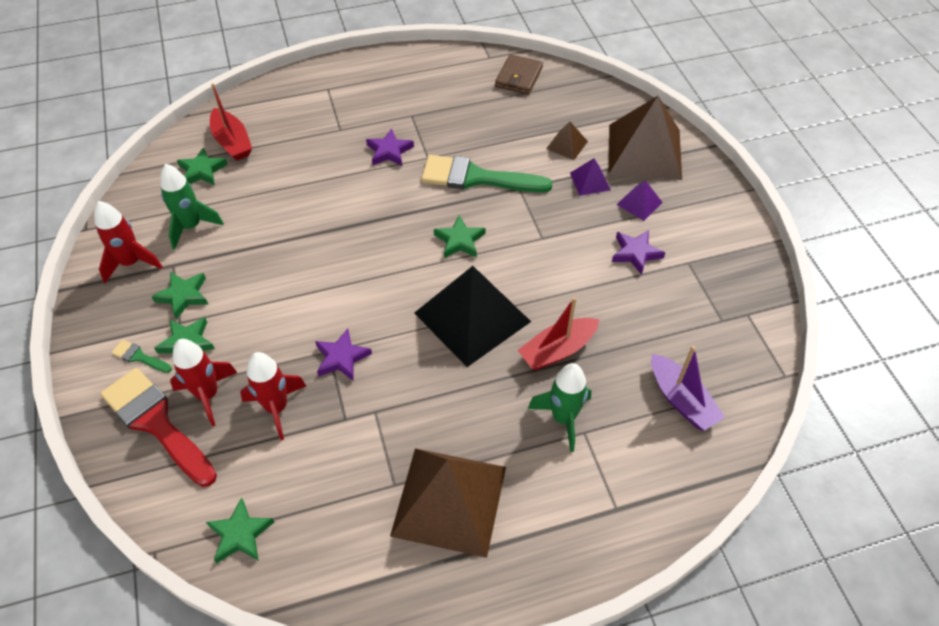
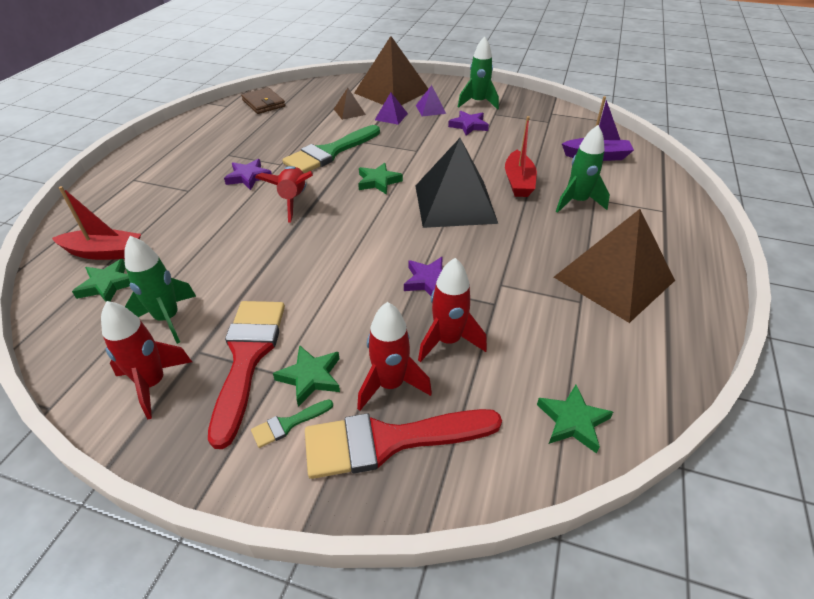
camera: 55 degrees left, 10 degrees down
green star [151,271,208,319] -> red brush [208,301,285,449]
none -> red rocket [255,166,313,223]
none -> green rocket [458,36,499,110]

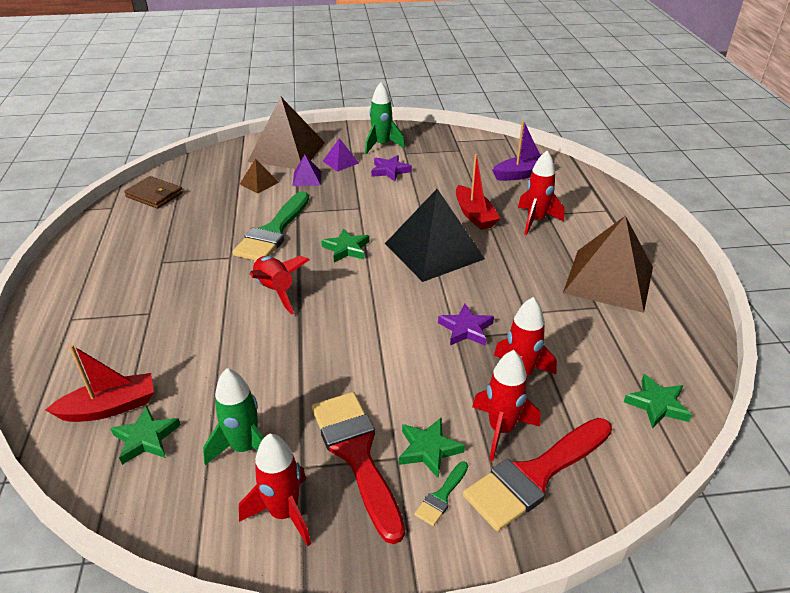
camera: 25 degrees left, 5 degrees down
purple star [224,159,272,190] -> none
green rocket [556,125,610,213] -> red rocket [518,151,565,235]

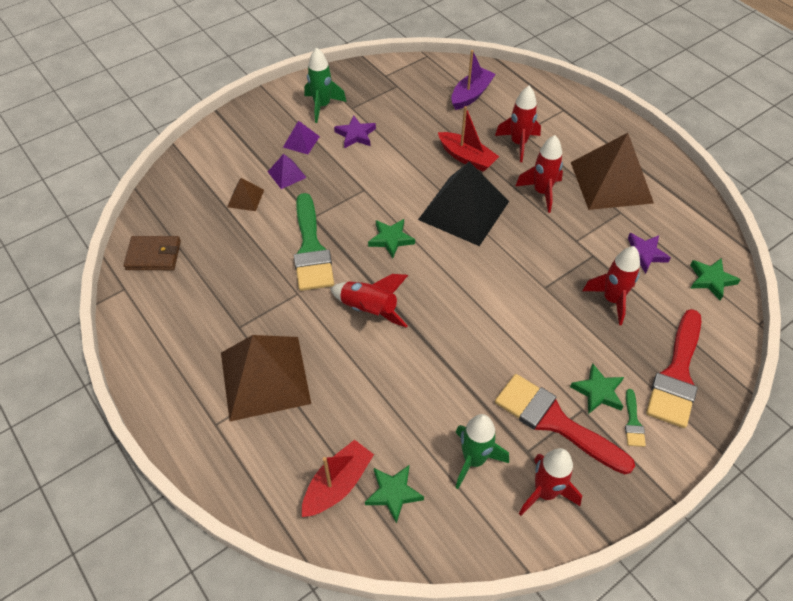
camera: 30 degrees left, 15 degrees up
brown pyramid [247,97,325,169] -> brown pyramid moved to [221,335,311,421]
purple star [438,304,494,346] -> purple star moved to [628,233,671,274]
red rocket [472,350,540,461] -> red rocket moved to [516,135,563,213]

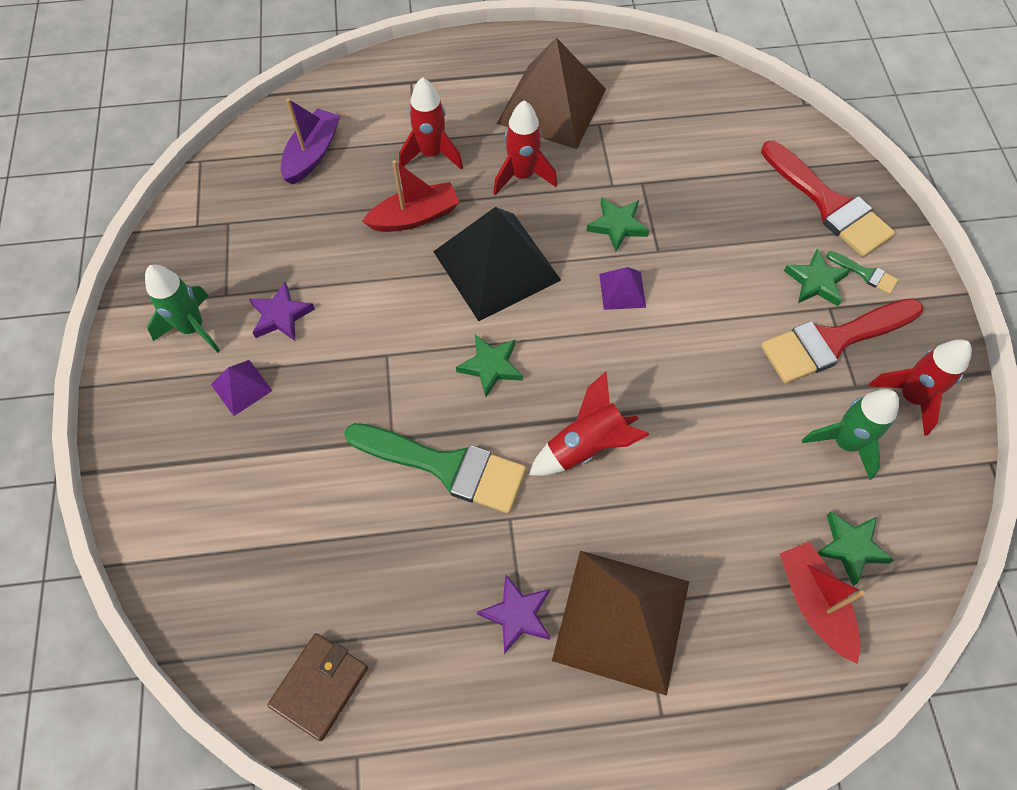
camera: 60 degrees left, 10 degrees up
brown pyramid [227,178,264,211] -> none
purple pyramid [268,154,307,189] -> purple pyramid moved to [599,267,646,310]
purple boat [451,50,496,110] -> purple boat turned 45 degrees clockwise [281,98,340,185]
red rocket [583,246,640,325] -> none
purple star [628,233,671,274] -> purple star moved to [477,574,550,654]
green star [690,258,741,300] -> green star moved to [587,197,649,252]

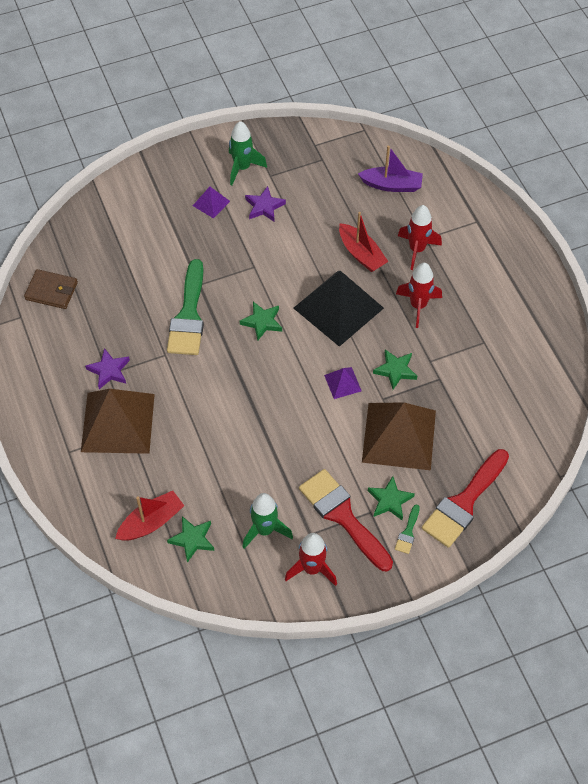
camera: 75 degrees right, 5 degrees down
brown pyramid [497,38,606,149] -> brown pyramid moved to [362,402,436,470]
red rocket [529,371,649,476] -> none

